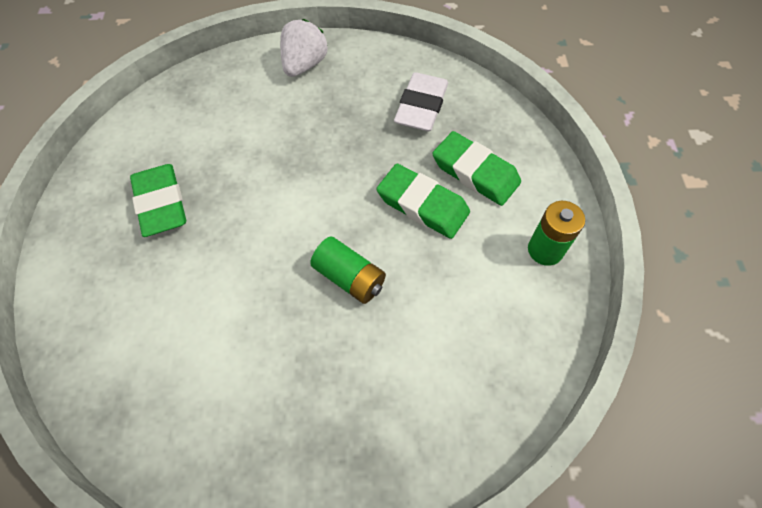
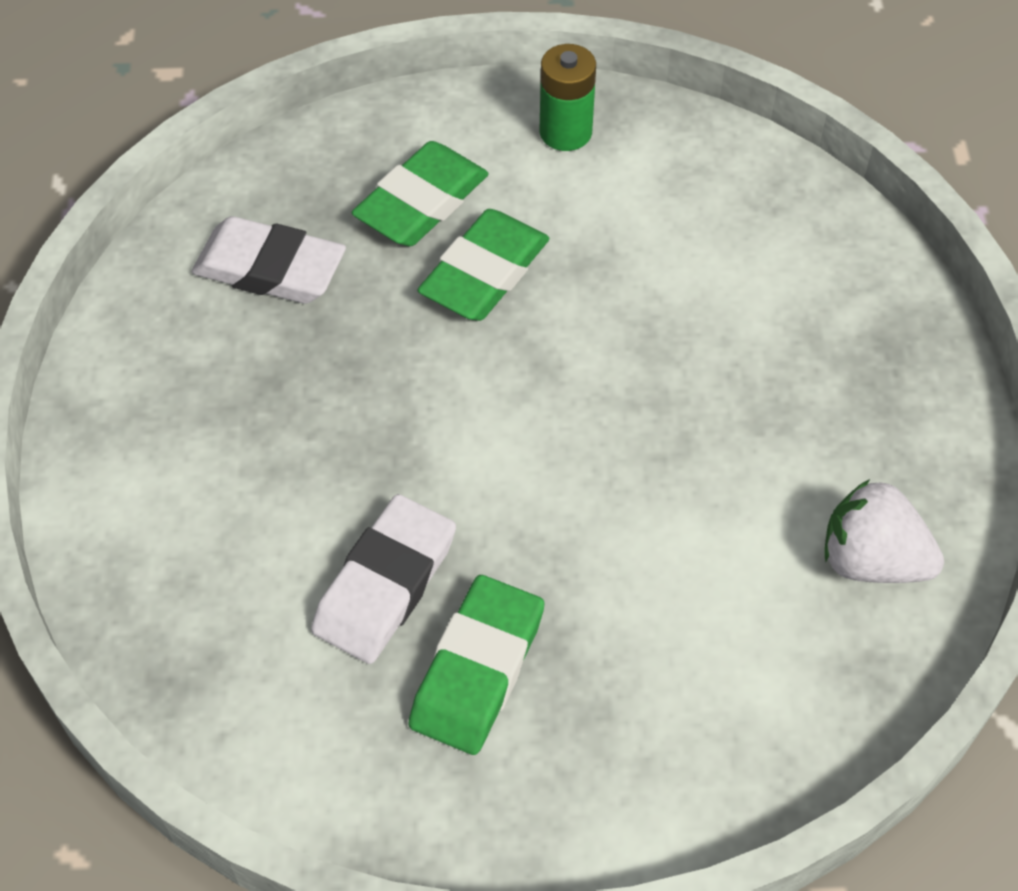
camera: 90 degrees left, 5 degrees down
green eraser [130,164,186,237] -> green eraser turned 45 degrees counterclockwise [409,575,544,755]
white strawberry [280,19,328,77] -> white strawberry moved to [824,479,944,583]
green battery [310,237,386,304] -> none
none -> white eraser [311,494,456,664]

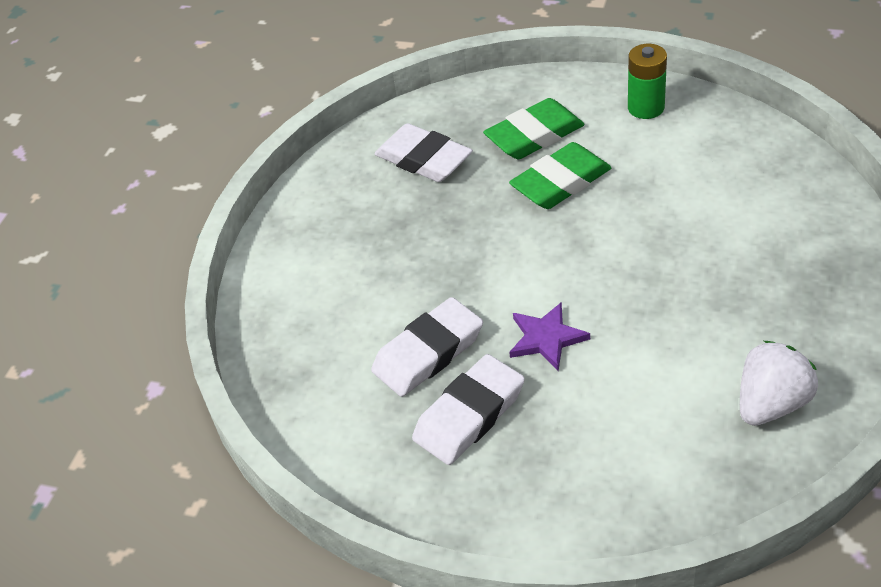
camera: 25 degrees right, 10 degrees down
green eraser [409,575,544,755] -> white eraser [412,354,525,465]
white strawberry [824,479,944,583] -> white strawberry turned 90 degrees clockwise [740,341,818,426]
none -> purple star [509,302,590,371]

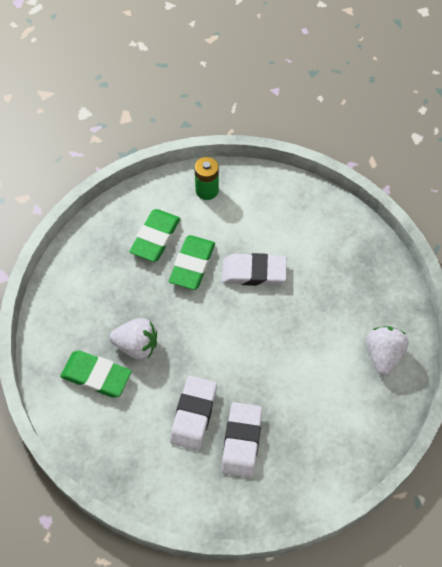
camera: 40 degrees left, 15 degrees up
white eraser [375,123,473,182] -> white eraser moved to [222,253,287,286]
purple star [509,302,590,371] -> none
none -> green eraser [60,351,132,397]
none -> white strawberry [109,318,157,360]

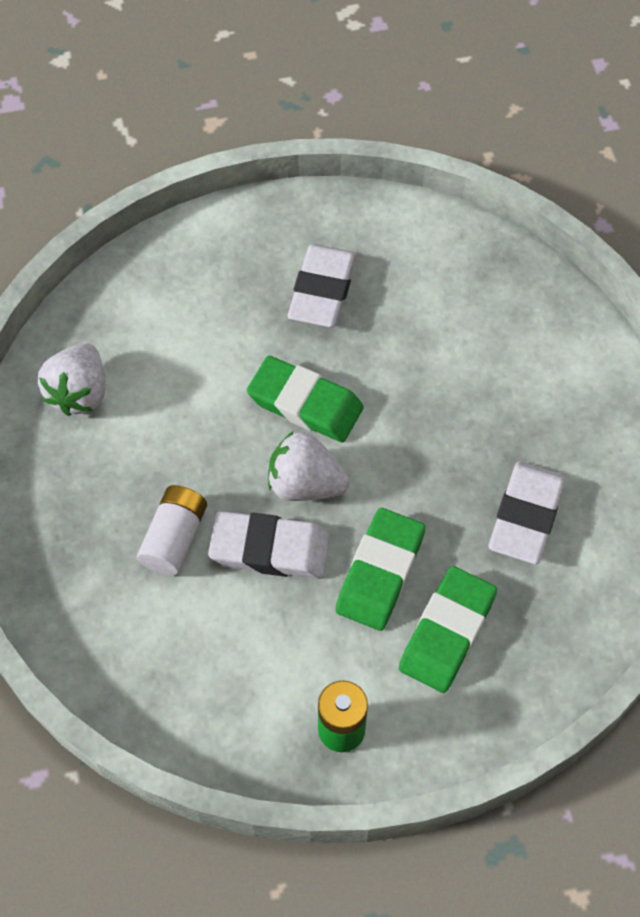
camera: 175 degrees left, 0 degrees up
green eraser [60,351,132,397] -> green eraser moved to [247,356,364,443]
white strawberry [109,318,157,360] -> white strawberry moved to [268,431,350,501]
white eraser [170,376,217,450] -> white eraser moved to [489,461,565,564]
none -> white battery [137,485,207,576]

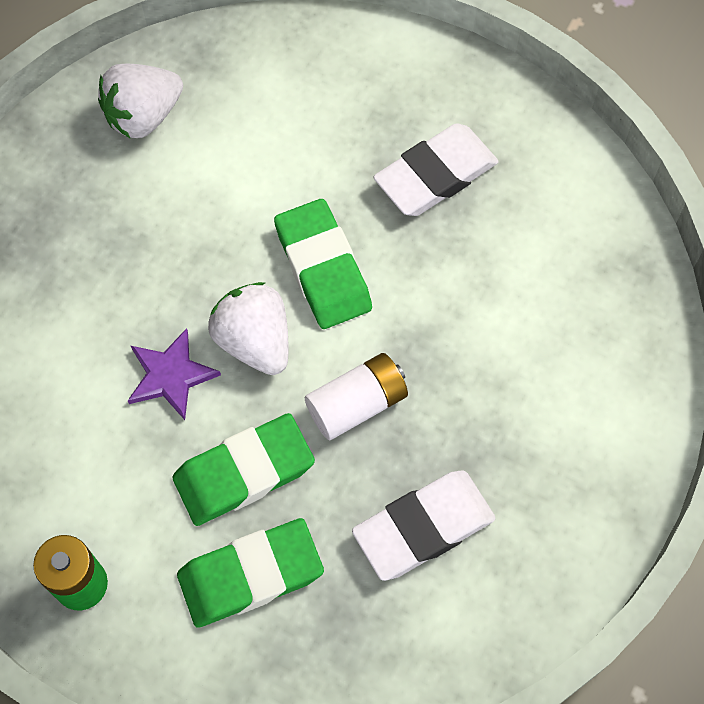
camera: 40 degrees right, 5 degrees up
white battery [137,485,207,576] -> white battery moved to [305,353,408,440]
white eraser [208,511,330,579] -> purple star [128,328,221,420]

